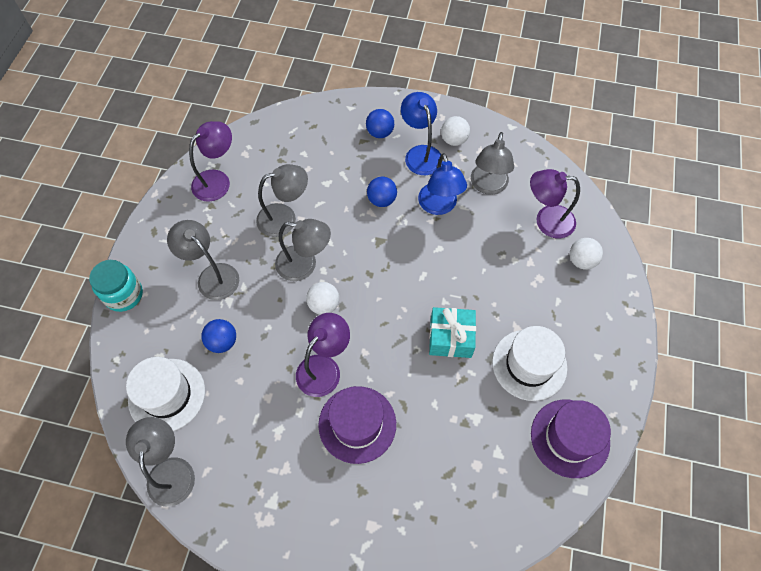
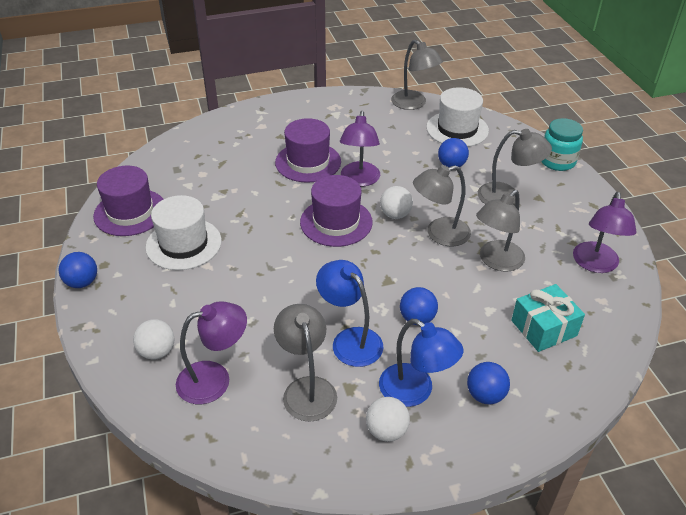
camera: 150 degrees right, 20 degrees down
turquoise gift [429,307,476,358] -> turquoise gift moved to [511,284,585,352]
none -> blue ball [58,252,97,288]
none -> purple hat [300,175,373,247]

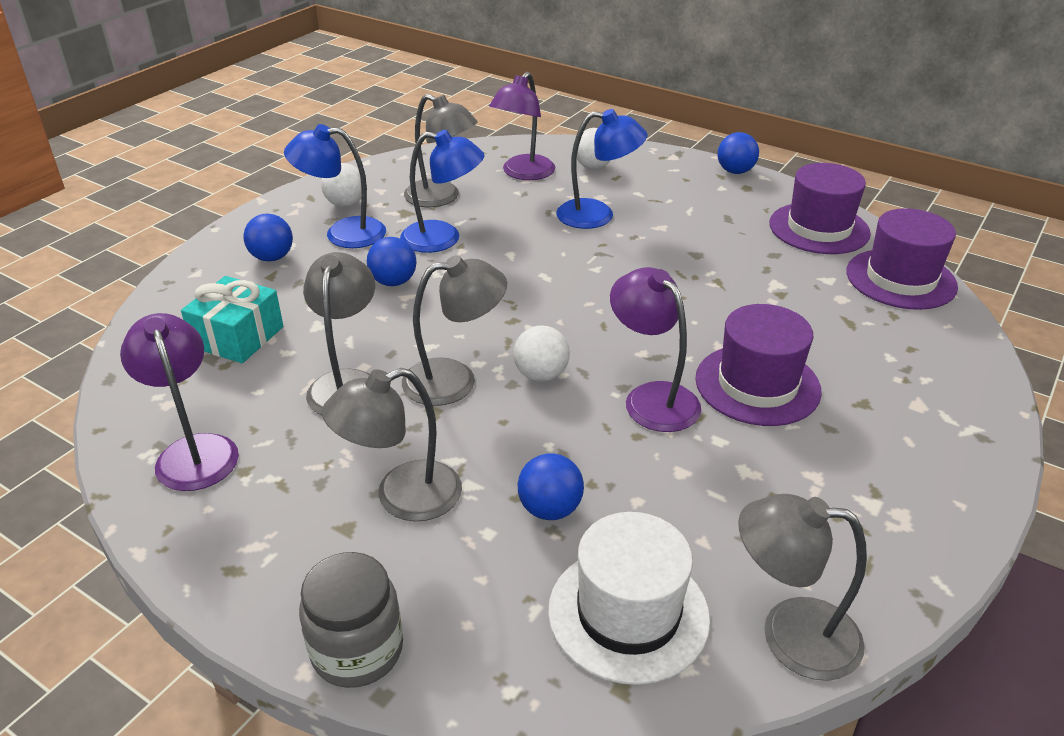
camera: 140 degrees right, 5 degrees down
white hat [145,195,222,270] -> none
purple hat [300,175,373,247] -> purple hat moved to [846,208,958,310]
grey lamp [413,165,471,247] -> grey lamp turned 45 degrees clockwise [402,255,507,406]
turquoise jar [541,118,583,171] -> grey jar [299,552,403,688]
none -> blue lamp [556,109,648,229]

